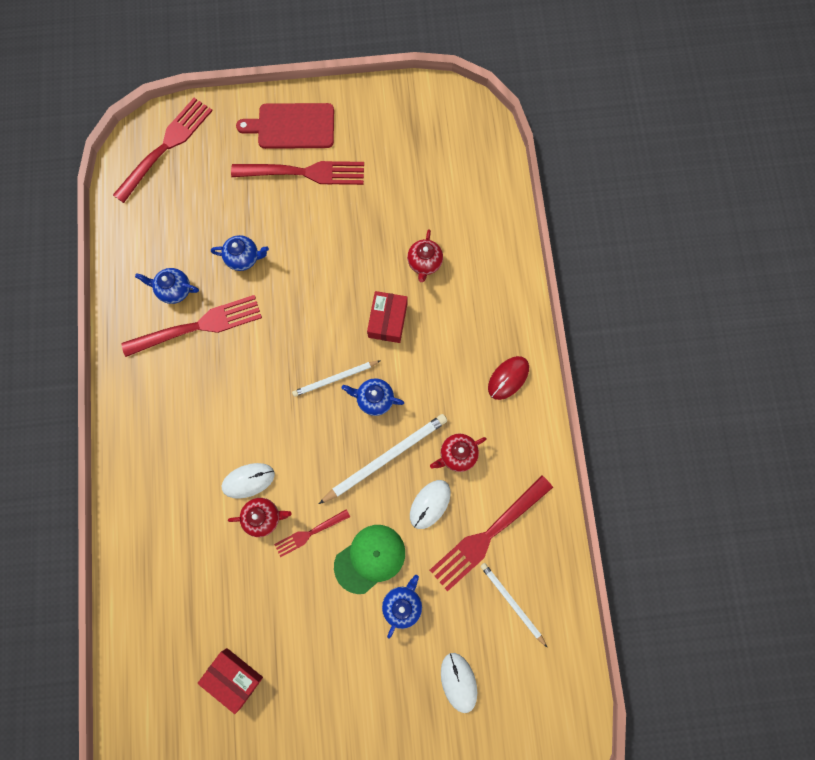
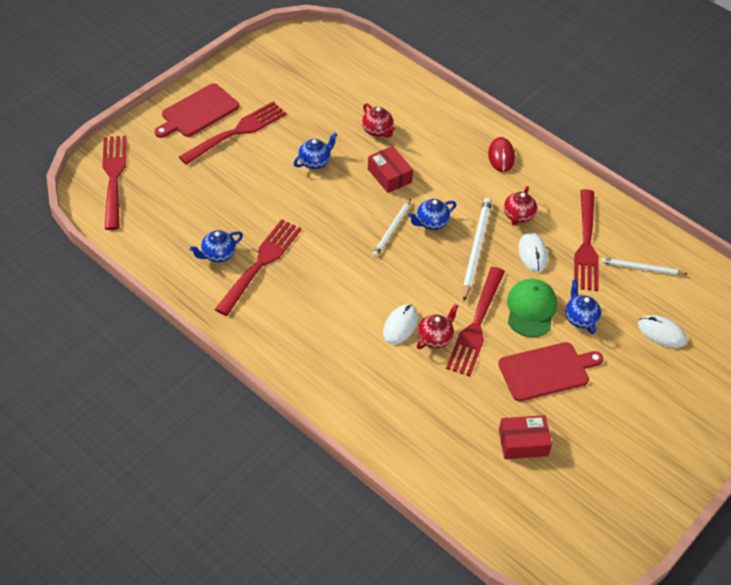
camera: 45 degrees left, 25 degrees down
blue teapot [211,235,269,271] -> blue teapot moved to [294,132,338,169]
red fork [274,509,350,557] -> red fork [446,267,505,377], size x1.86
none -> red cutting board [498,342,604,402]

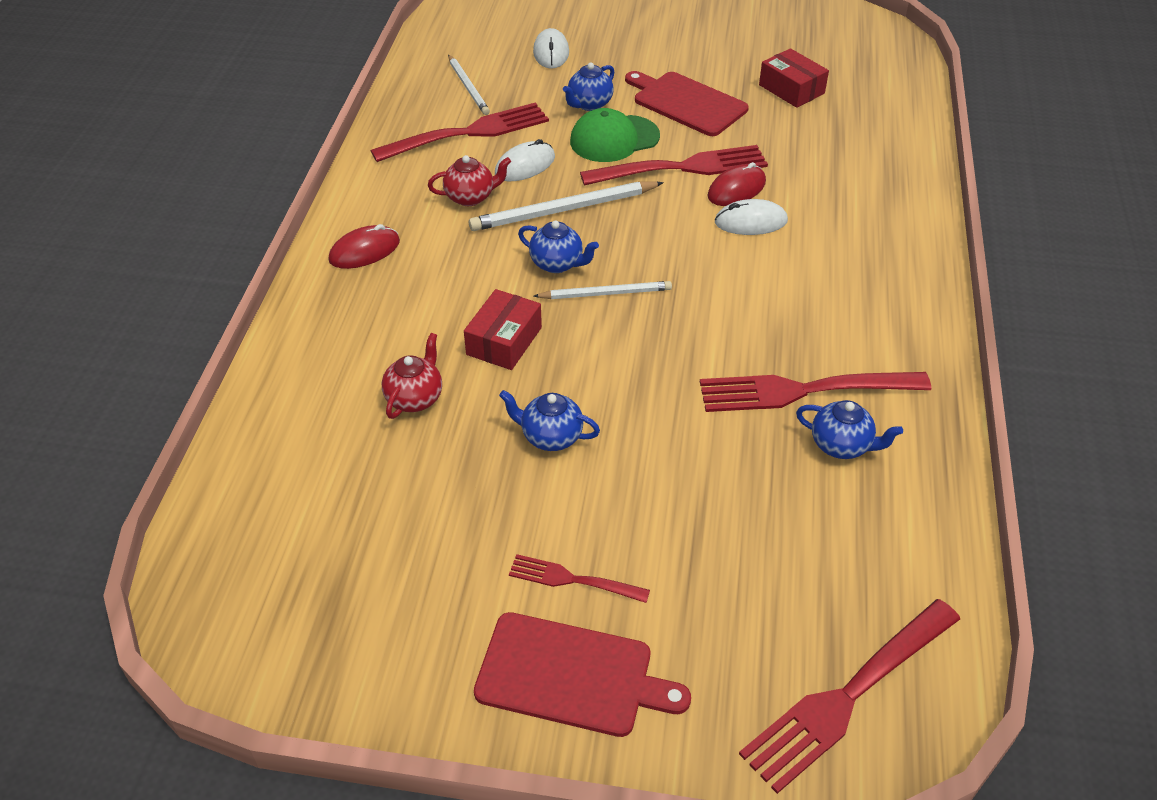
camera: 120 degrees left, 5 degrees down
red fork [179,102,286,165] -> red fork [509,554,650,603], size x0.54
red teapot [417,304,458,349] -> red mouse [707,162,766,206]

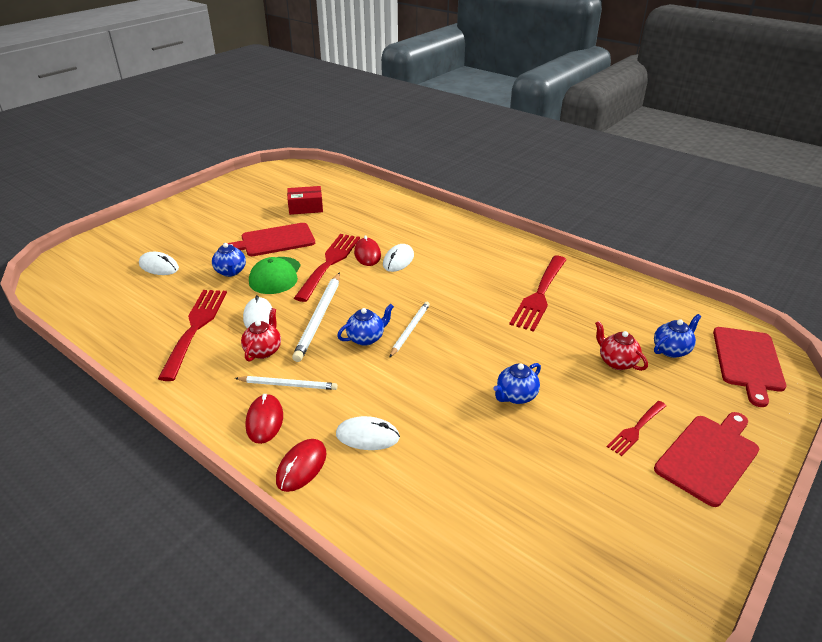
camera: 60 degrees left, 10 degrees down
red teapot [382,333,442,419] -> red teapot moved to [595,321,648,371]
white pencil [448,54,490,115] -> white pencil moved to [235,376,338,390]
red box [464,289,542,370] -> none
red fork [739,599,960,794] -> red cutting board [713,327,786,407]
blue teapot [796,400,903,459] -> blue teapot moved to [654,314,701,358]
none -> red mouse [276,439,326,492]
none -> white mouse [336,416,400,450]

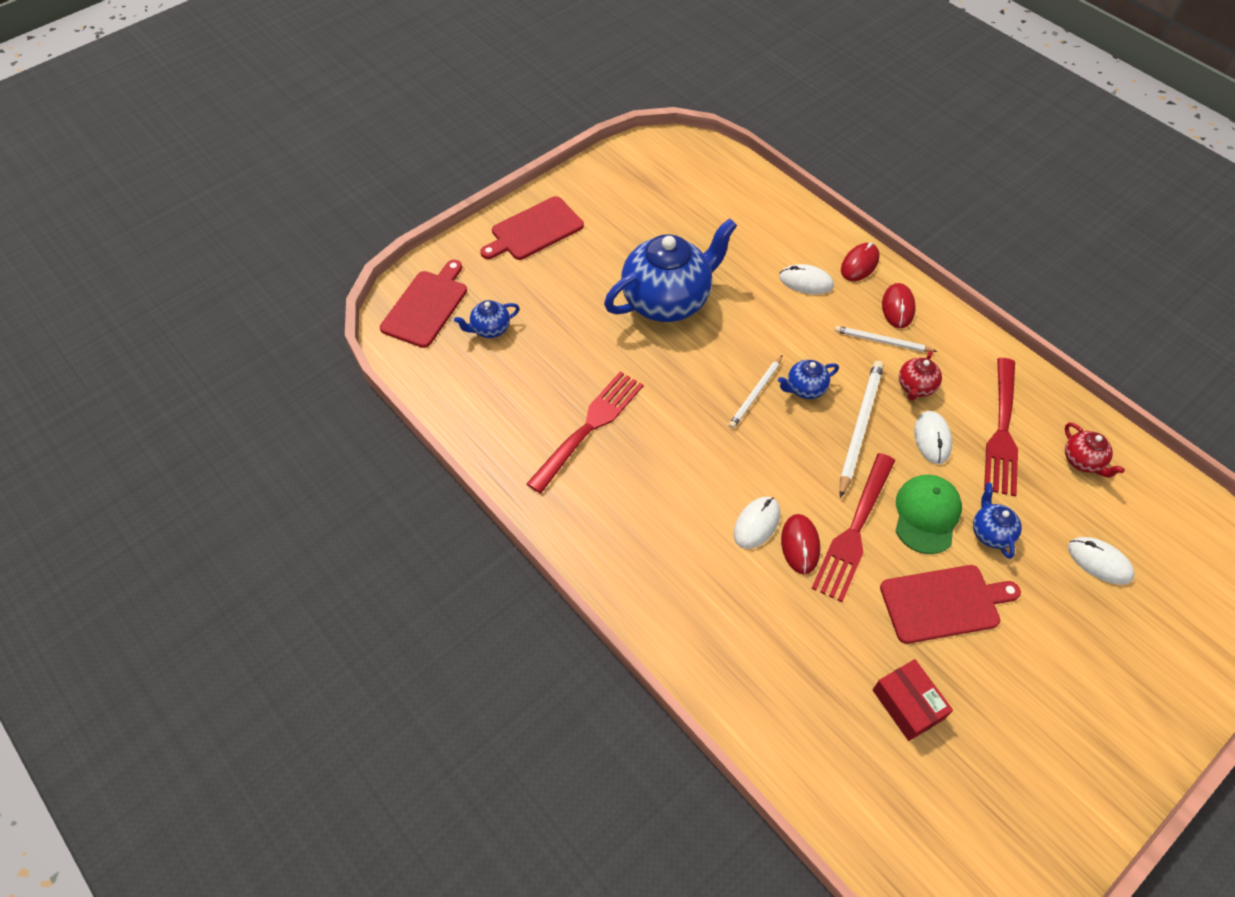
camera: 170 degrees left, 20 degrees up
red box [287,186,323,215] -> red box turned 60 degrees clockwise [873,659,953,741]
blue teapot [493,363,541,404] -> blue teapot [604,218,737,322], size x2.28
red teapot [595,321,648,371] -> red teapot moved to [1065,422,1125,478]
red fork [607,401,666,456] -> none

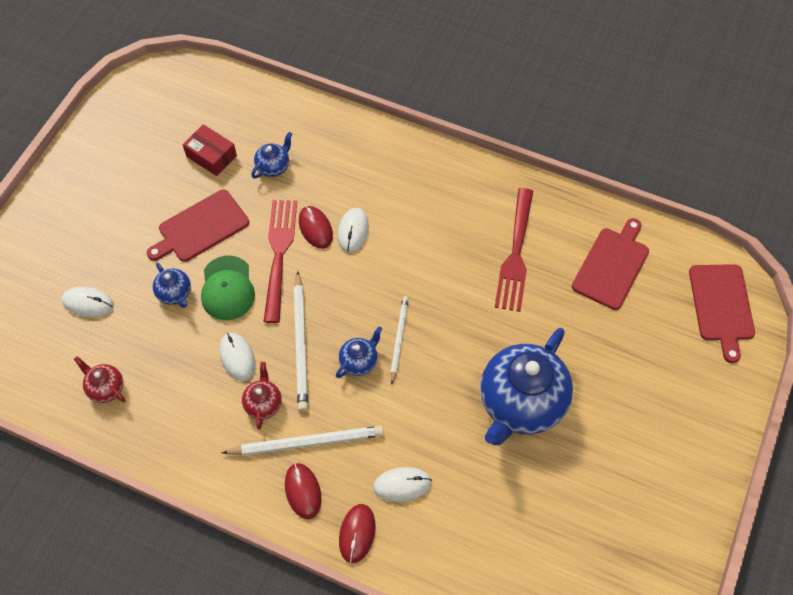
camera: 155 degrees right, 5 degrees up
blue teapot [454,300,519,338] -> blue teapot moved to [251,132,292,178]
red cutting board [480,196,584,260] -> red cutting board moved to [572,218,649,310]
white pencil [835,326,938,352] -> white pencil [222,426,384,455], size x1.58
red fork [984,358,1018,497] -> none

